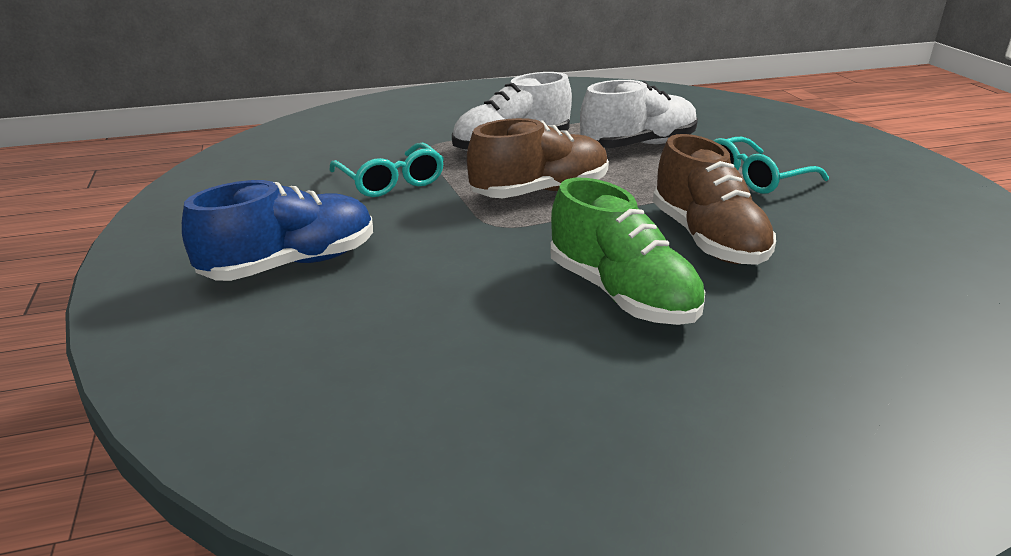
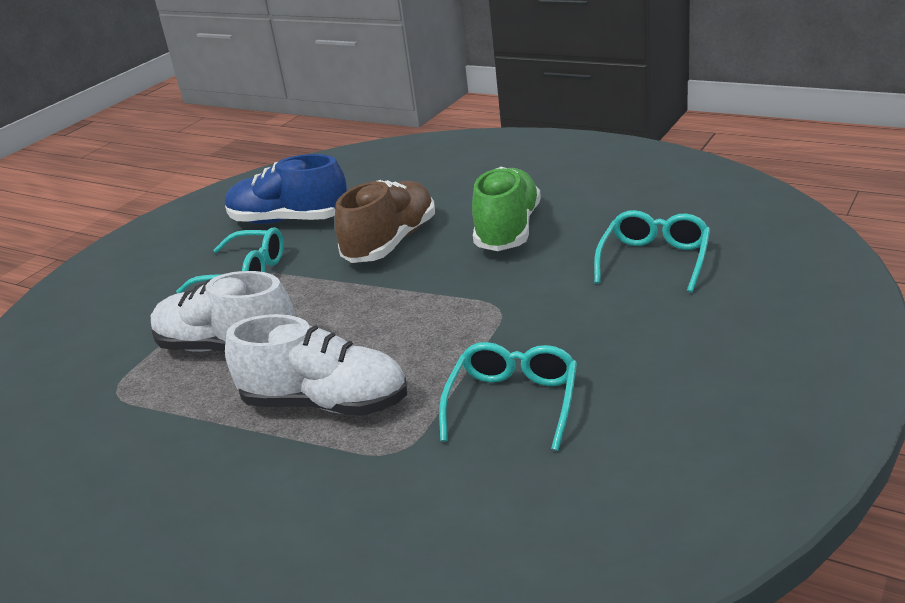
camera: 130 degrees left, 0 degrees up
blue shoe [182,180,373,281] -> blue shoe moved to [225,154,347,224]
brown shoe [467,118,609,198] -> none
none -> turquoise glasses [594,210,710,293]

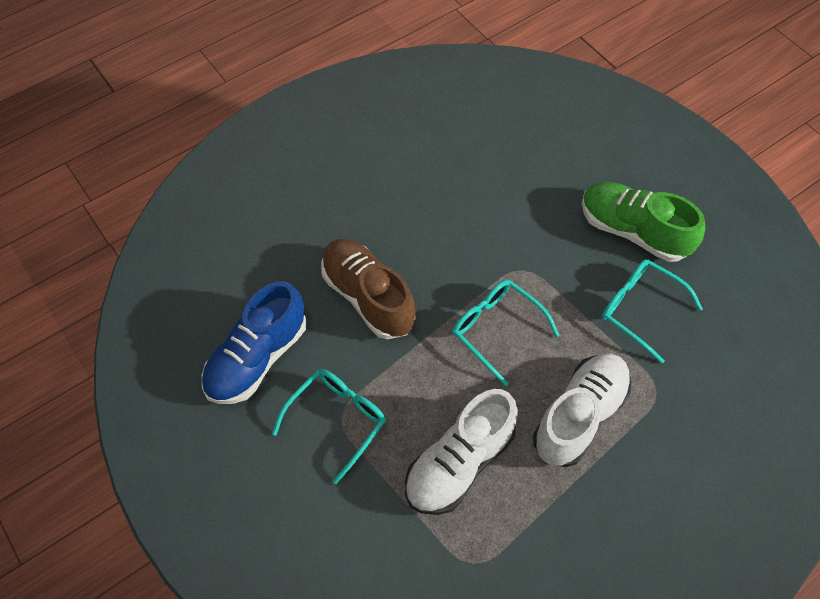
camera: 70 degrees left, 30 degrees up
green shoe [472,167,541,251] -> green shoe moved to [582,182,705,262]
turquoise glasses [594,210,710,293] -> turquoise glasses moved to [452,280,560,386]

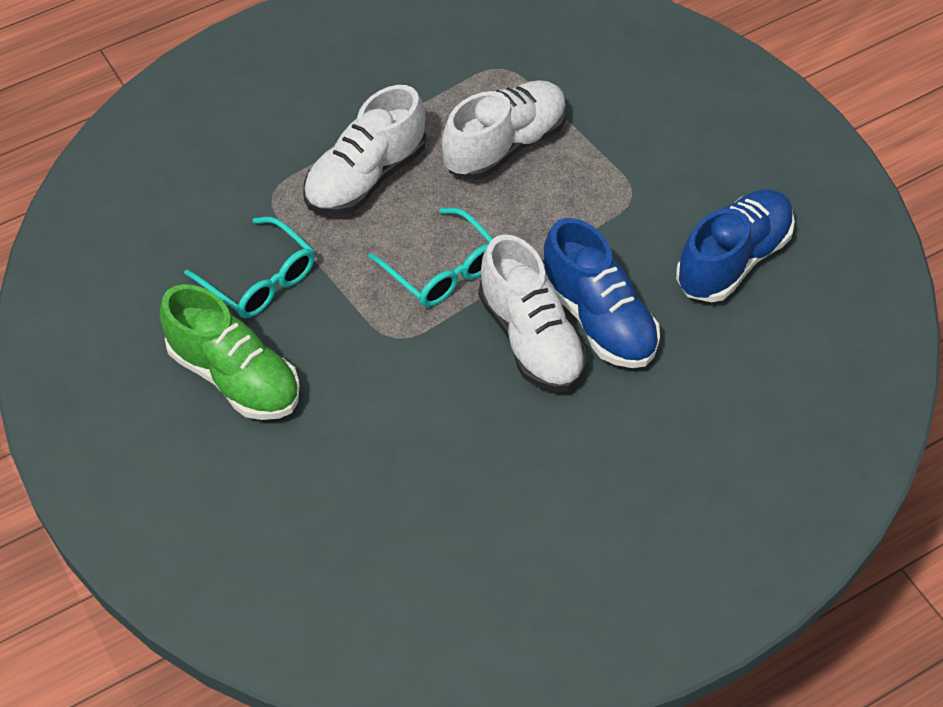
camera: 175 degrees left, 5 degrees down
turquoise glasses [272,369,386,484] -> none
brown shoe [321,239,416,339] -> blue shoe [544,218,660,368]
none -> white shoe [479,234,588,392]

